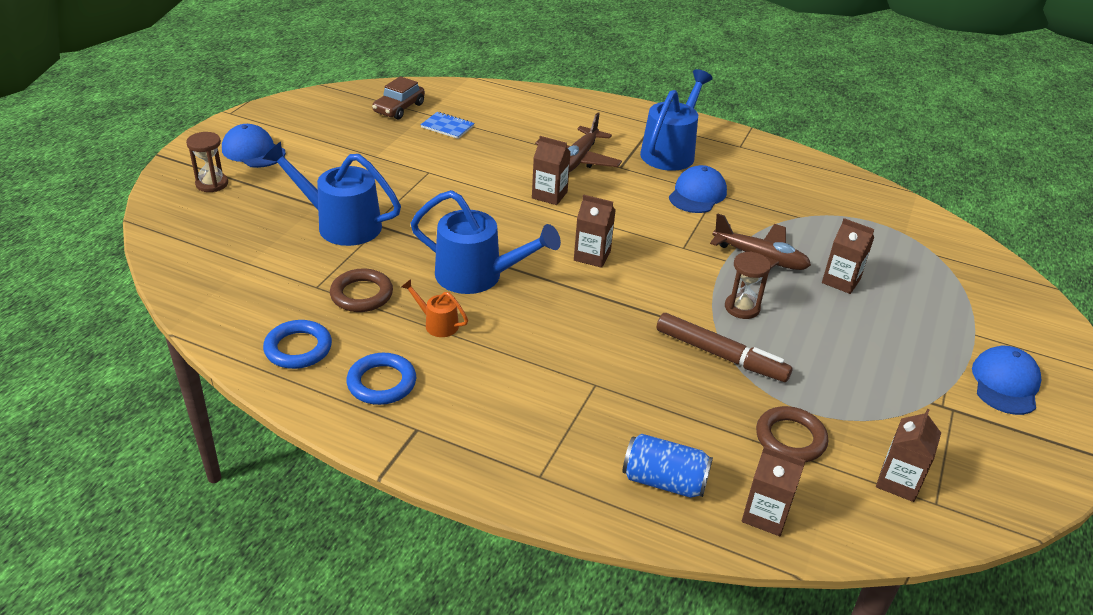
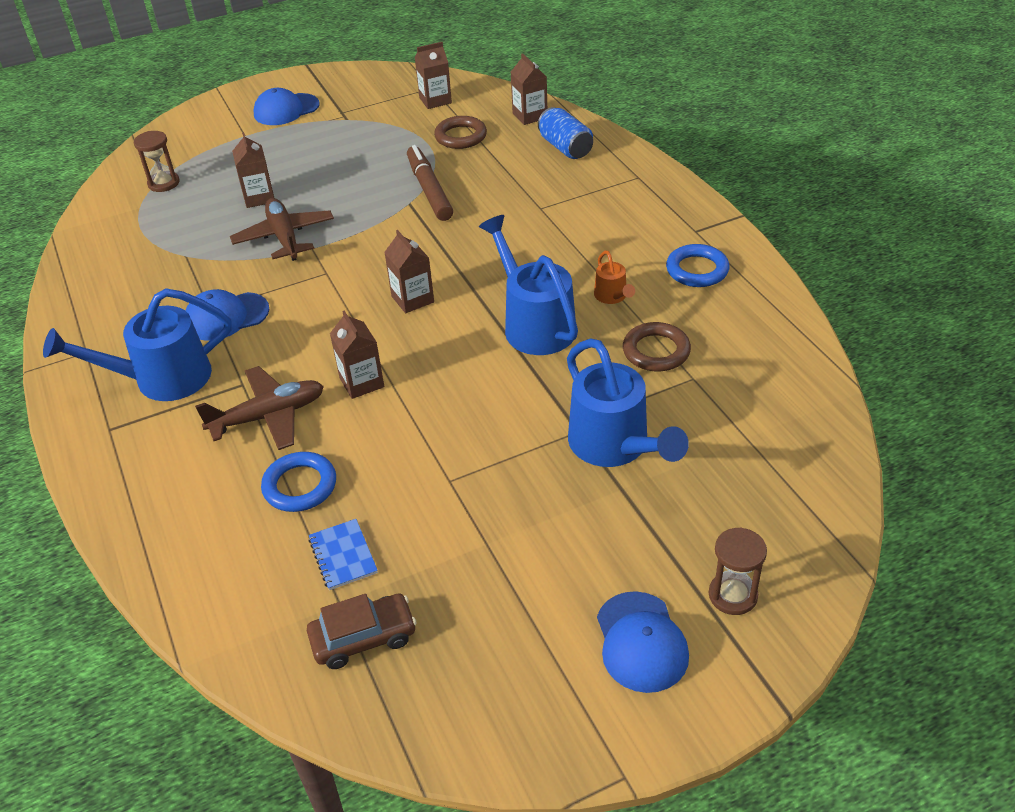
camera: 135 degrees left, 5 degrees up
blue ring [263,320,332,369] -> blue ring moved to [261,452,336,512]
brown hourglass [725,252,771,319] -> brown hourglass moved to [134,131,179,192]

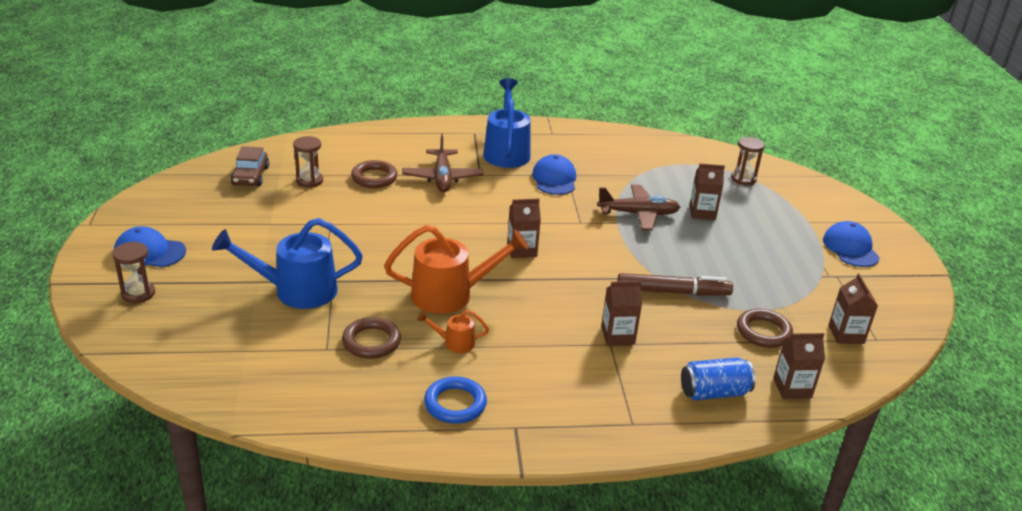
camera: 105 degrees right, 10 degrees down
blue ring [261,452,336,512] -> brown ring [351,160,398,188]
blue notebook [309,519,378,590] -> brown hourglass [293,136,323,187]
brown carton [330,311,384,399] -> brown carton moved to [601,281,642,345]
blue watering can [479,215,578,355] -> orange watering can [384,225,529,314]

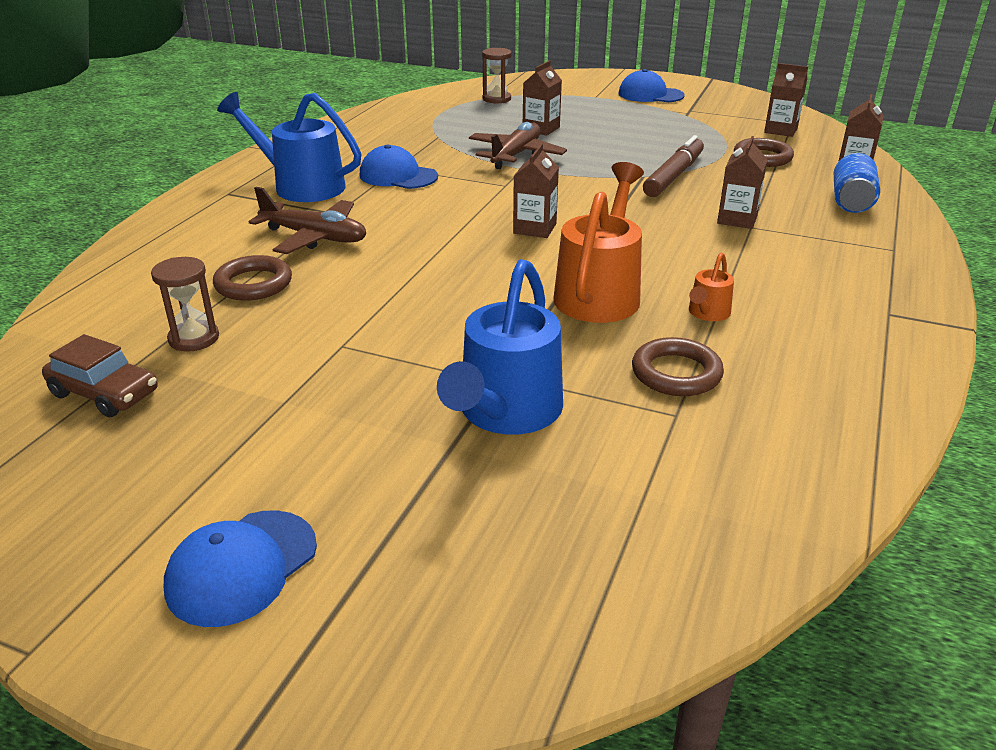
camera: 60 degrees left, 0 degrees up
brown hourglass [112,242,155,303] -> none
blue ring [424,376,487,424] -> none

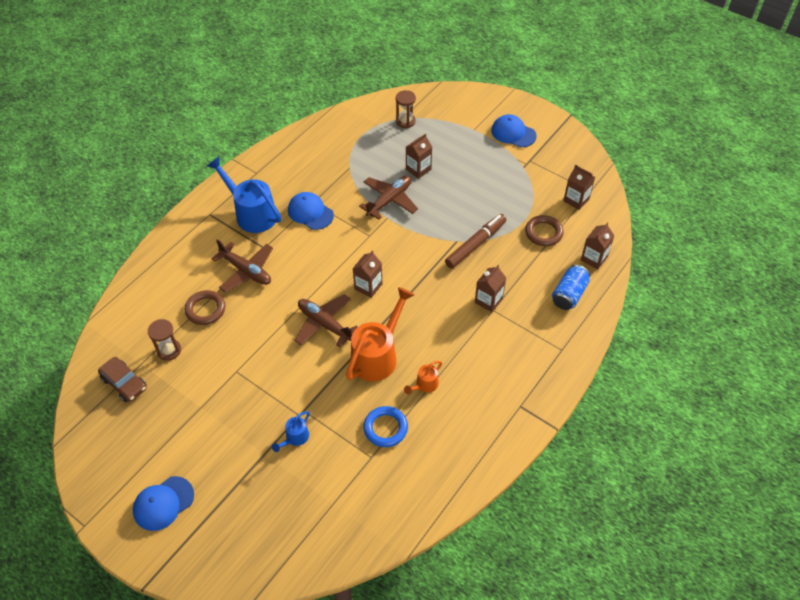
camera: 15 degrees right, 20 degrees up
blue watering can [437,259,563,435] -> blue watering can [272,411,310,452], size x0.47
brown ring [632,337,724,396] -> blue ring [363,406,408,447]
none -> brown plane [295,294,358,347]

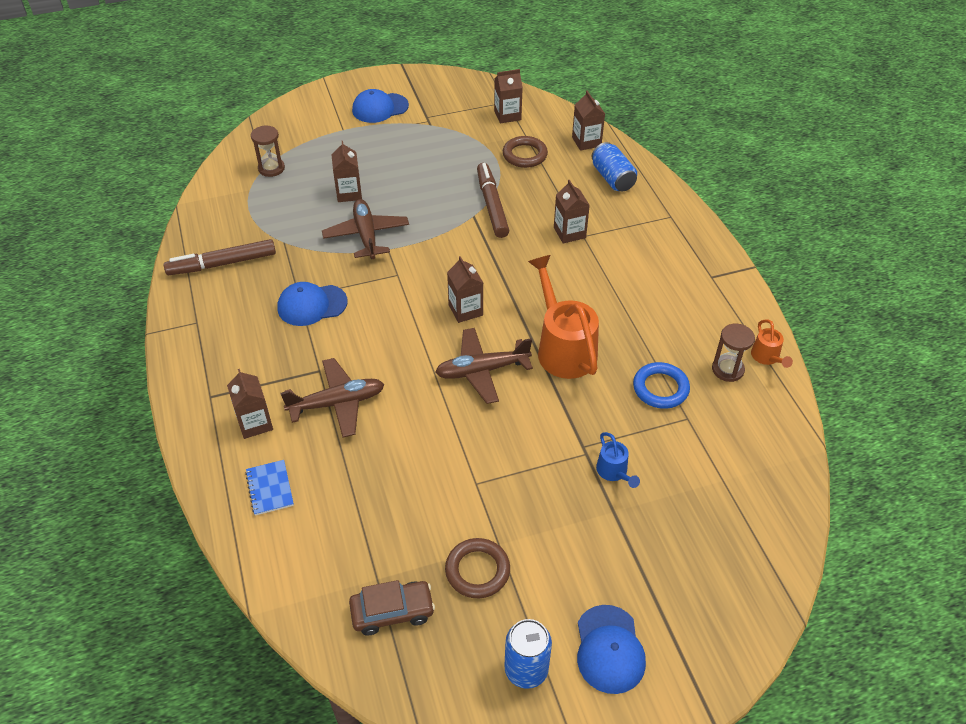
camera: 55 degrees left, 5 degrees down
brown hourglass [148,319,181,361] -> brown hourglass moved to [712,323,755,382]
brown ring [185,290,225,325] -> brown ring moved to [445,538,510,598]
blue watering can [207,157,281,233] -> none
orange watering can [404,361,442,394] -> orange watering can moved to [751,319,793,368]
none -> brown marker [164,239,276,275]
none -> brown carton [227,369,273,439]
none -> blue notebook [245,460,294,516]
none -> blue can [504,619,552,689]

